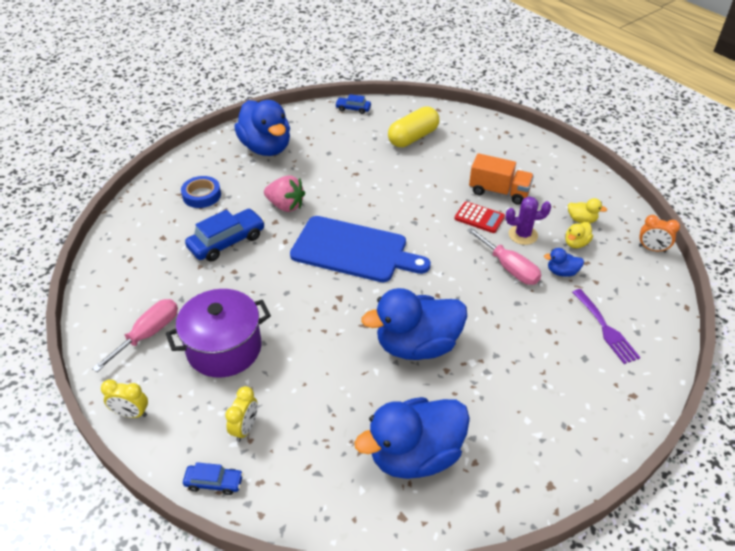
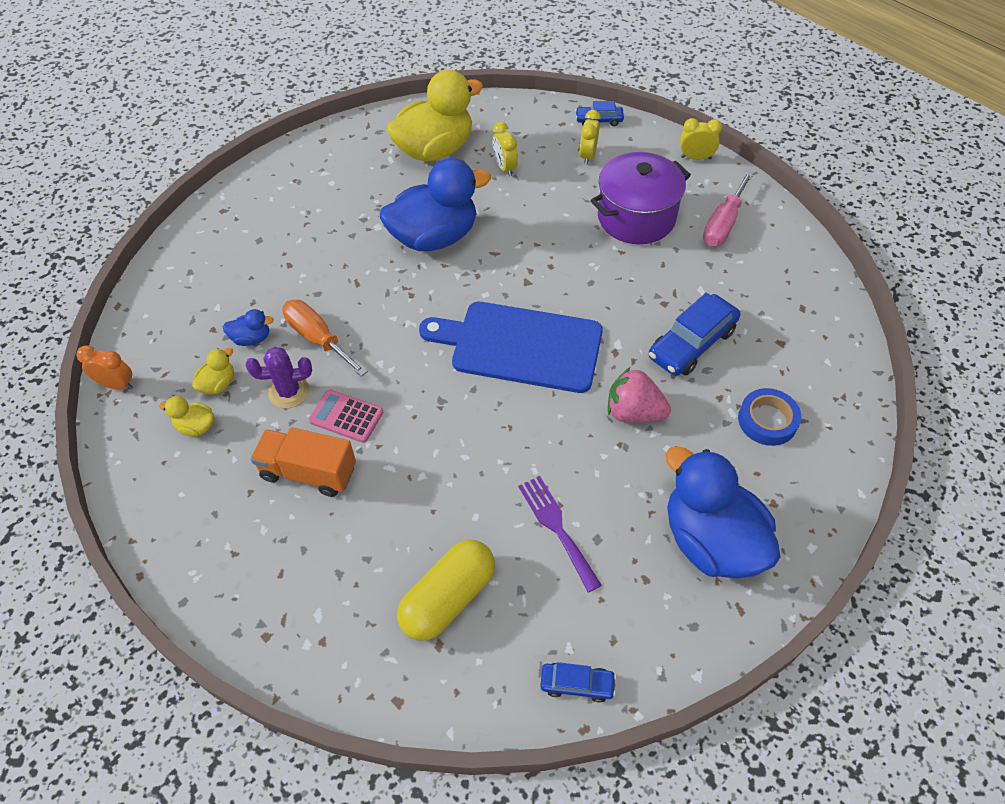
camera: 175 degrees right, 10 degrees up
blue duck [354,397,470,479] -> yellow duck [386,70,483,162]
red calculator [454,201,505,233] -> pink calculator [309,389,383,443]
pink screwdriver [467,228,541,285] -> orange screwdriver [282,300,368,377]
purple fork [572,289,641,364] -> purple fork moved to [518,476,602,592]
none -> yellow clock [493,122,518,176]

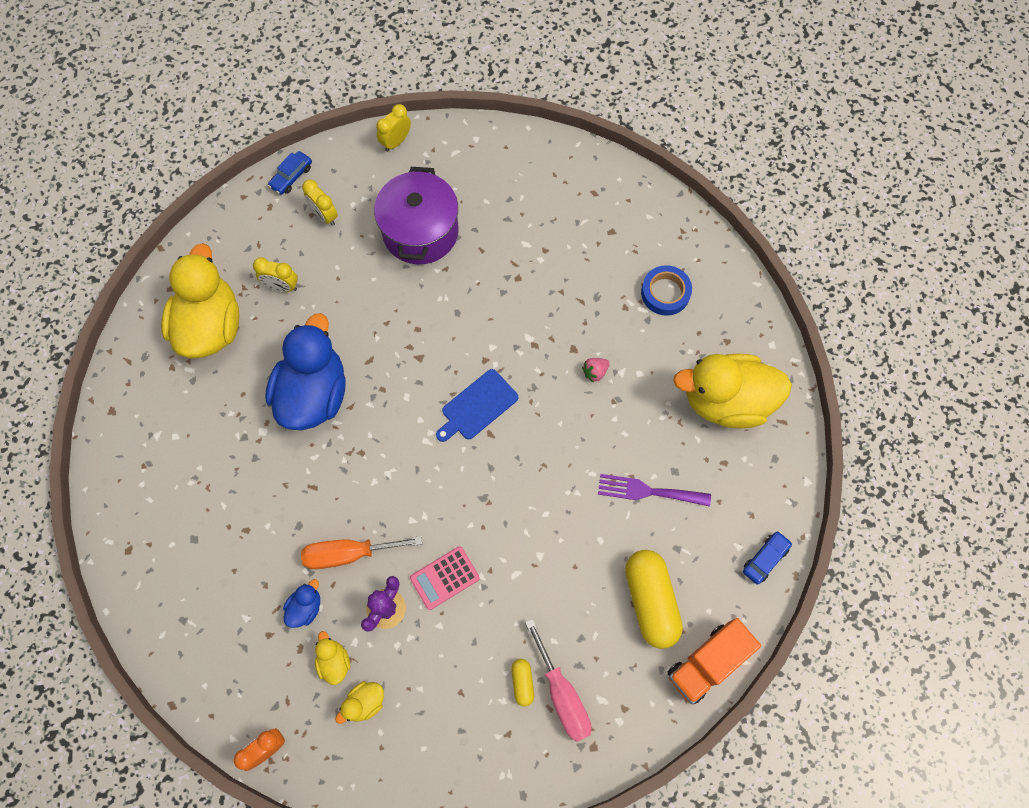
camera: 55 degrees left, 15 degrees up
orange truck [251,427,356,497] -> orange truck moved to [667,618,761,704]
blue cutting board [419,302,603,393] -> blue cutting board [436,369,518,442], size x0.53
pink strawberry [608,367,671,423] -> pink strawberry [582,358,610,383], size x0.52
blue car [649,293,740,376] -> none
blue duck [665,446,780,579] -> yellow duck [673,354,792,428]
pink screwdriver [703,172,753,246] -> pink screwdriver moved to [525,619,592,742]
none -> yellow capsule [511,659,534,706]

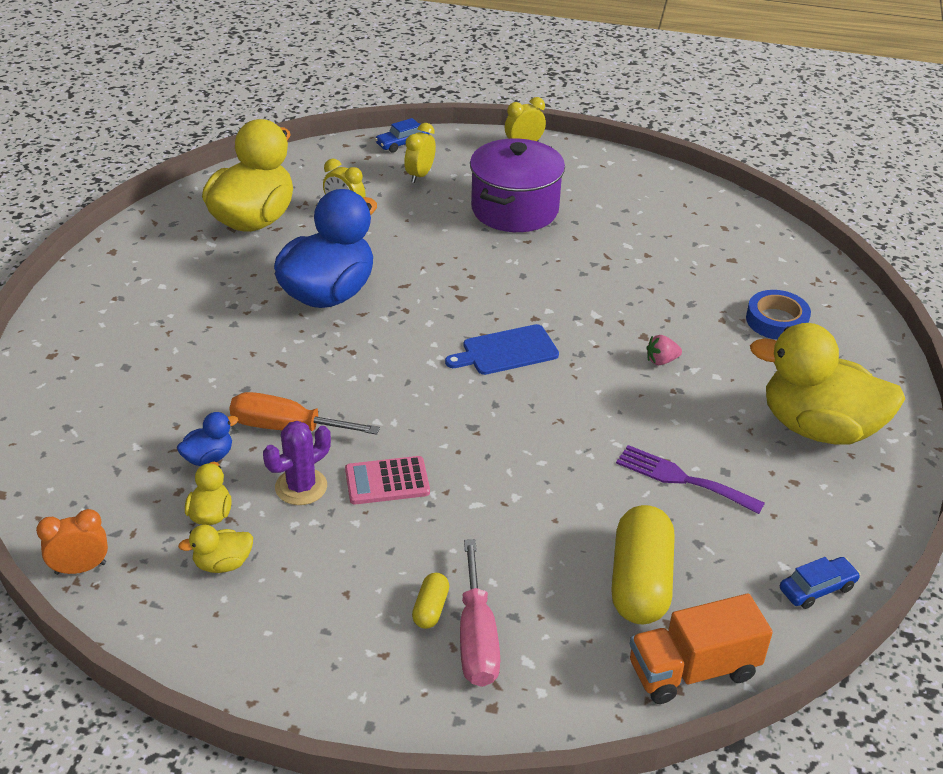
camera: 20 degrees right, 30 degrees down
yellow clock [302,179,338,226] -> yellow clock turned 45 degrees clockwise [404,123,436,183]

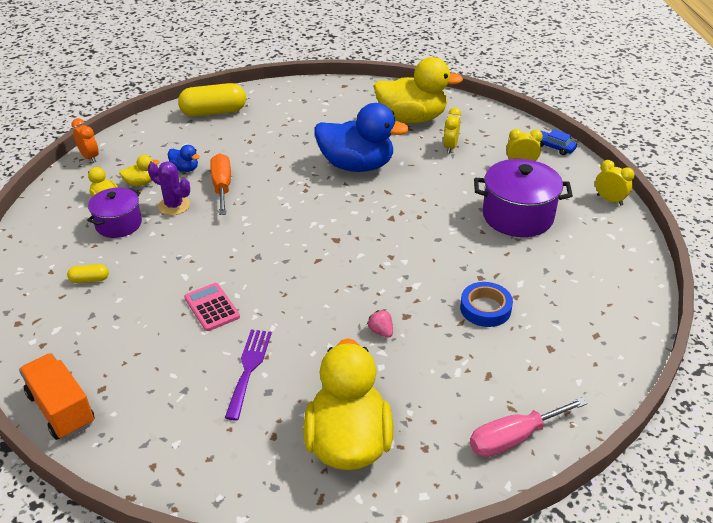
camera: 70 degrees right, 0 degrees up
pink calculator [345,456,430,504] -> pink calculator moved to [184,283,240,331]
blue cutting board [445,324,559,375] -> none
pink screwdriver [460,539,500,687] -> pink screwdriver moved to [470,397,587,457]
yellow capsule [611,505,675,624] -> yellow capsule moved to [178,83,246,117]
blue tape [746,290,811,340] -> blue tape moved to [460,282,513,327]
blue car [780,557,860,609] -> none
none -> purple pot [87,187,142,238]

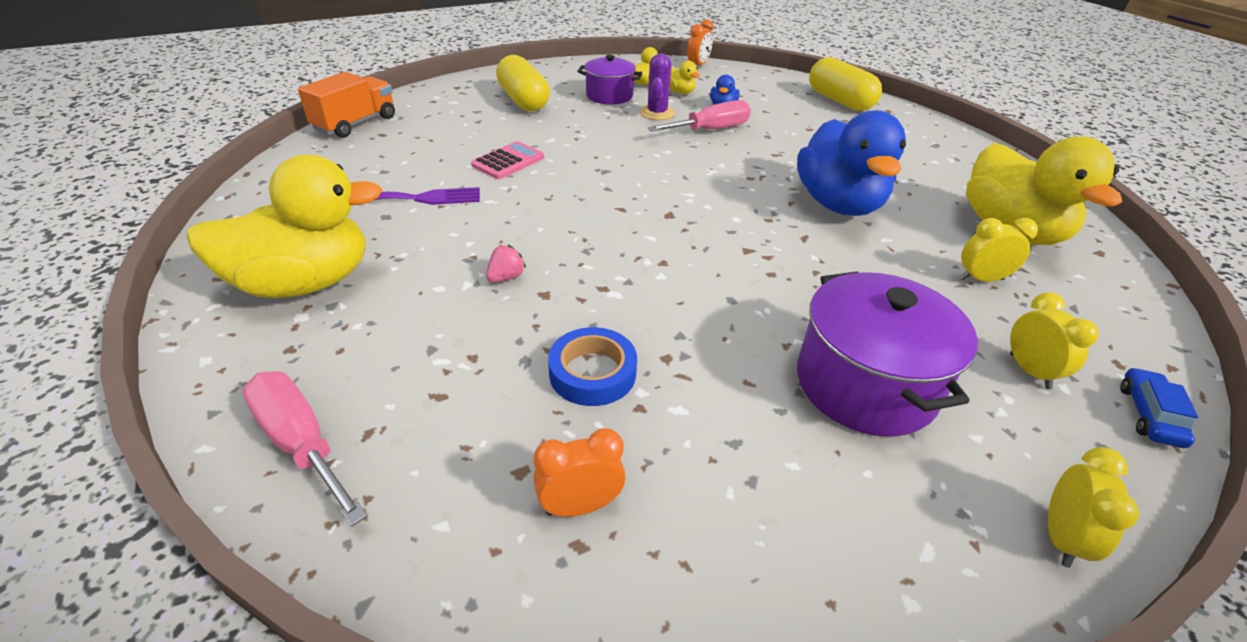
camera: 70 degrees right, 0 degrees up
yellow capsule [67,264,109,283] -> yellow capsule [496,55,550,111], size x2.18
orange screwdriver [210,153,231,215] -> pink screwdriver [647,100,751,132]
none -> orange clock [533,428,626,517]

